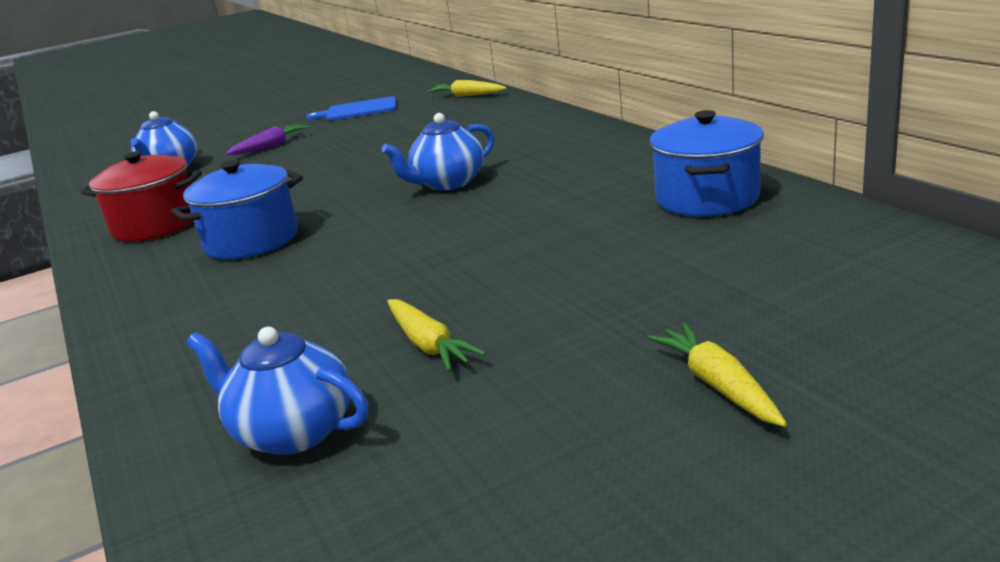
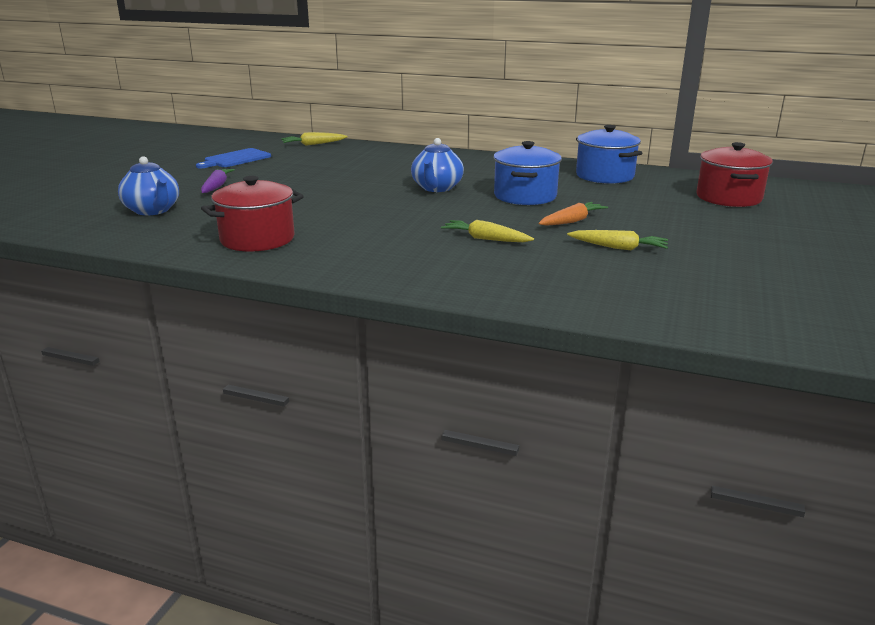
camera: 45 degrees left, 0 degrees up
blue pot [171,160,303,259] -> blue pot moved to [493,141,562,205]
blue teapot [186,327,368,455] -> none
yellow carrot [647,323,787,427] -> yellow carrot moved to [441,220,534,242]
none -> orange carrot [539,202,608,226]
none -> red pot [696,142,773,207]

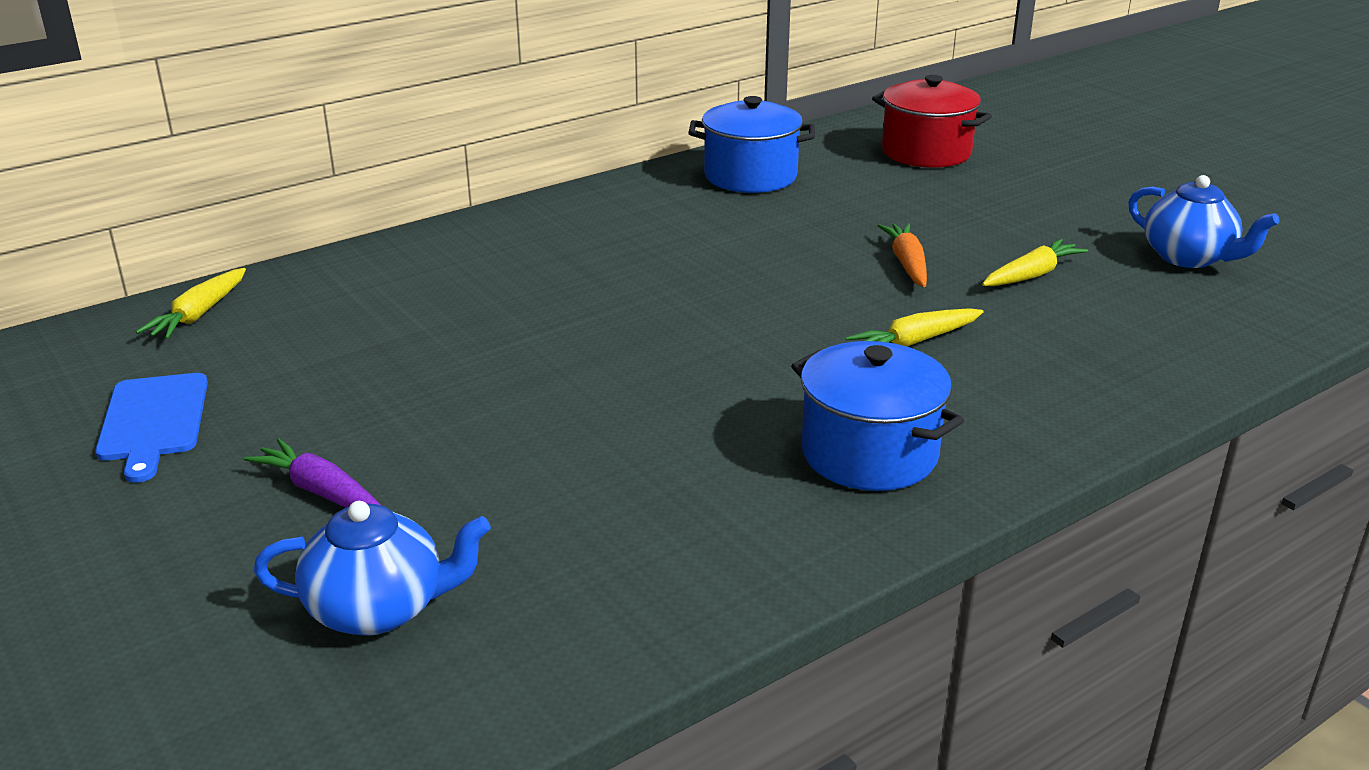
camera: 55 degrees left, 5 degrees up
red pot [201,176,304,252] -> none
blue teapot [411,138,464,192] -> blue teapot moved to [1128,175,1280,268]
blue pot [493,141,562,205] -> blue pot moved to [791,341,964,491]

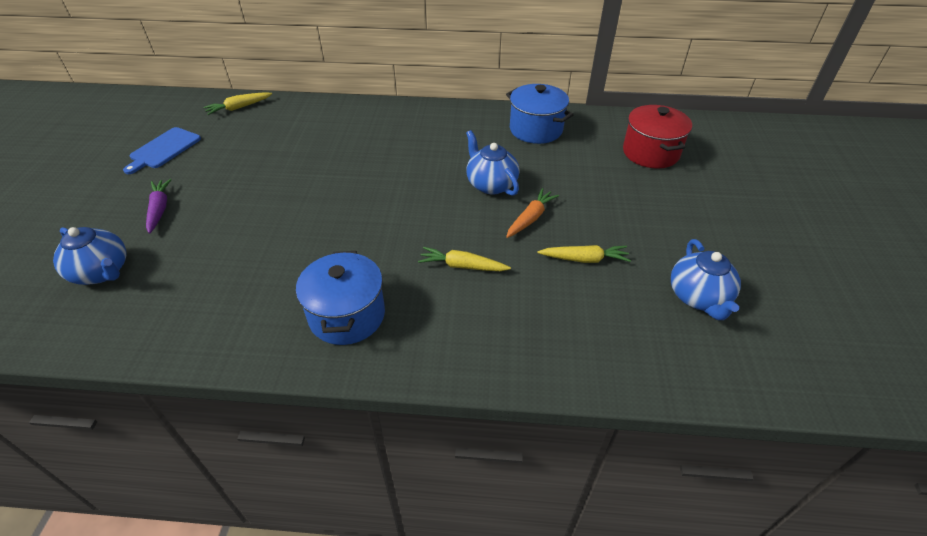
camera: 40 degrees right, 15 degrees up
none -> blue teapot [466,130,519,196]

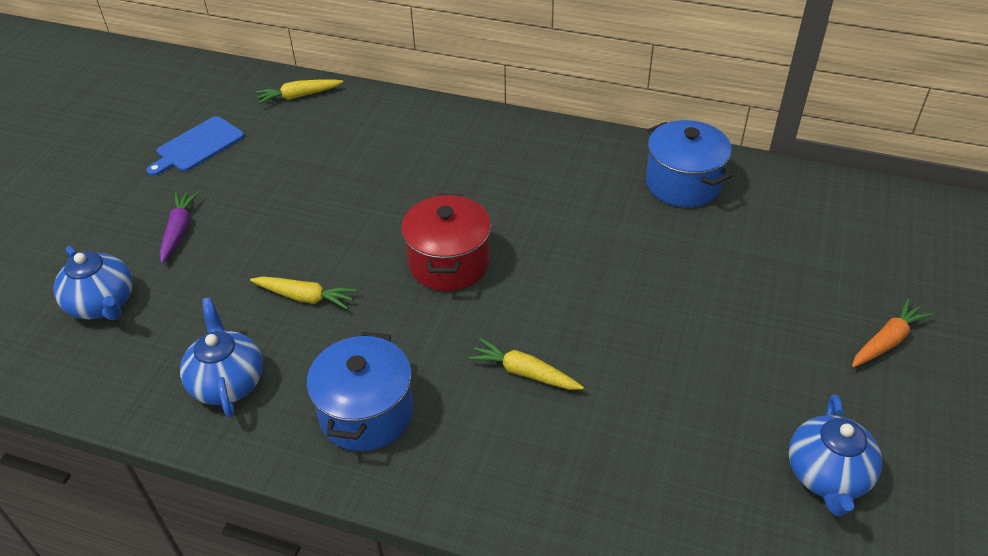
camera: 15 degrees right, 0 degrees up
blue teapot [466,130,519,196] -> blue teapot moved to [180,297,263,418]
orange carrot [506,188,559,238] -> orange carrot moved to [852,299,933,367]
yellow carrot [538,245,631,263] -> yellow carrot moved to [250,276,356,309]
red pot [623,105,692,169] -> red pot moved to [401,194,491,291]

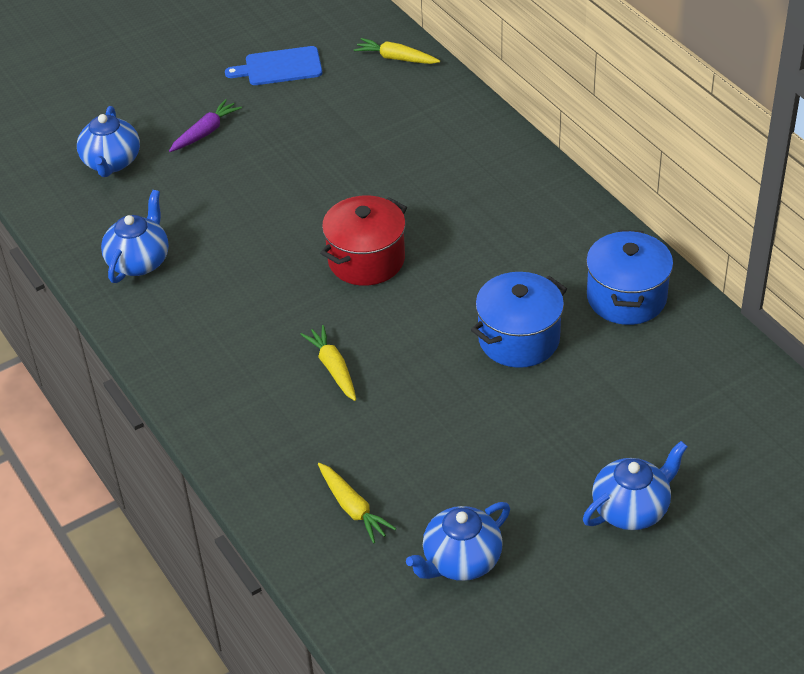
camera: 40 degrees right, 0 degrees up
yellow carrot [250,276,356,309] -> yellow carrot moved to [318,463,396,544]
blue pot [307,332,413,451] -> blue pot moved to [471,272,567,368]
orange carrot [852,299,933,367] -> blue teapot [583,441,688,530]

